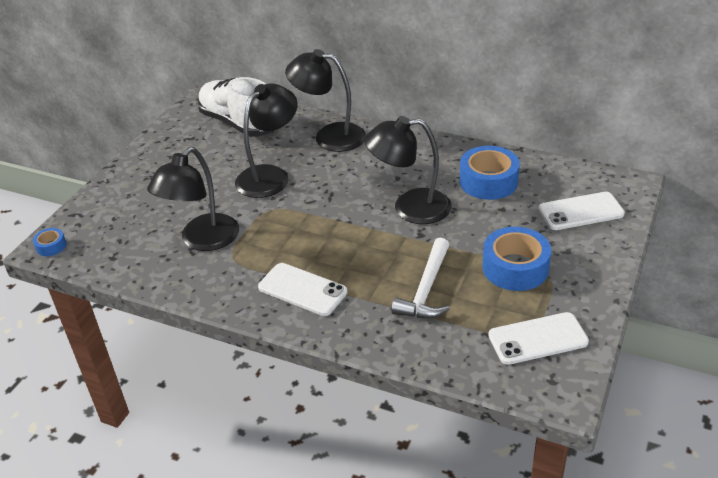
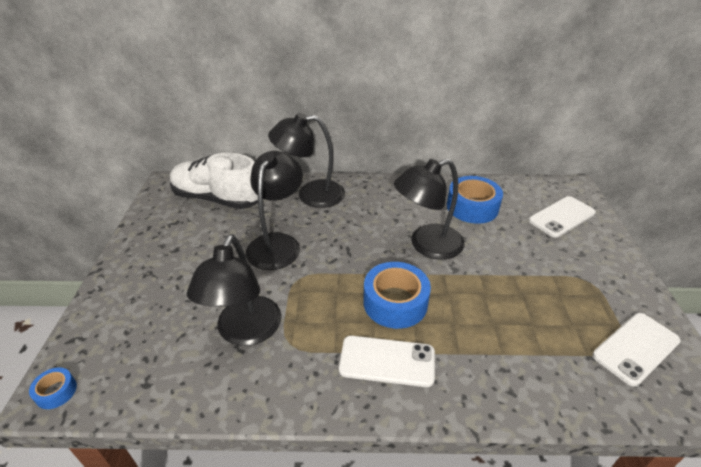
camera: 25 degrees left, 0 degrees up
white hammer [391,238,450,319] -> none
blue tape [482,227,551,291] -> blue tape moved to [363,262,431,329]

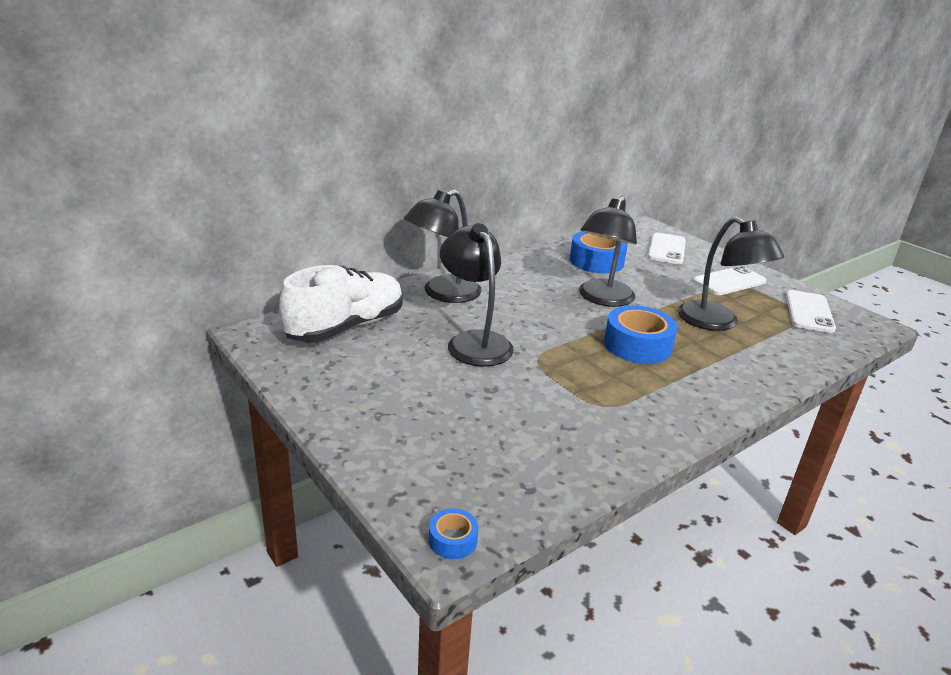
camera: 40 degrees left, 10 degrees down
white shoe [170,153,258,209] -> white shoe turned 150 degrees clockwise [279,265,403,343]
black lamp [187,234,281,346] -> black lamp moved to [678,216,784,331]
white phone [339,336,435,387] -> white phone moved to [693,266,767,295]

